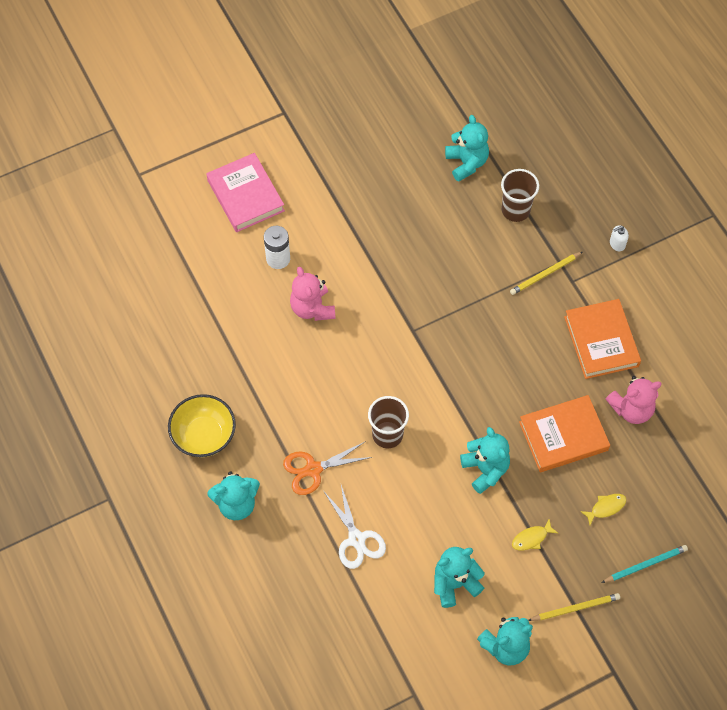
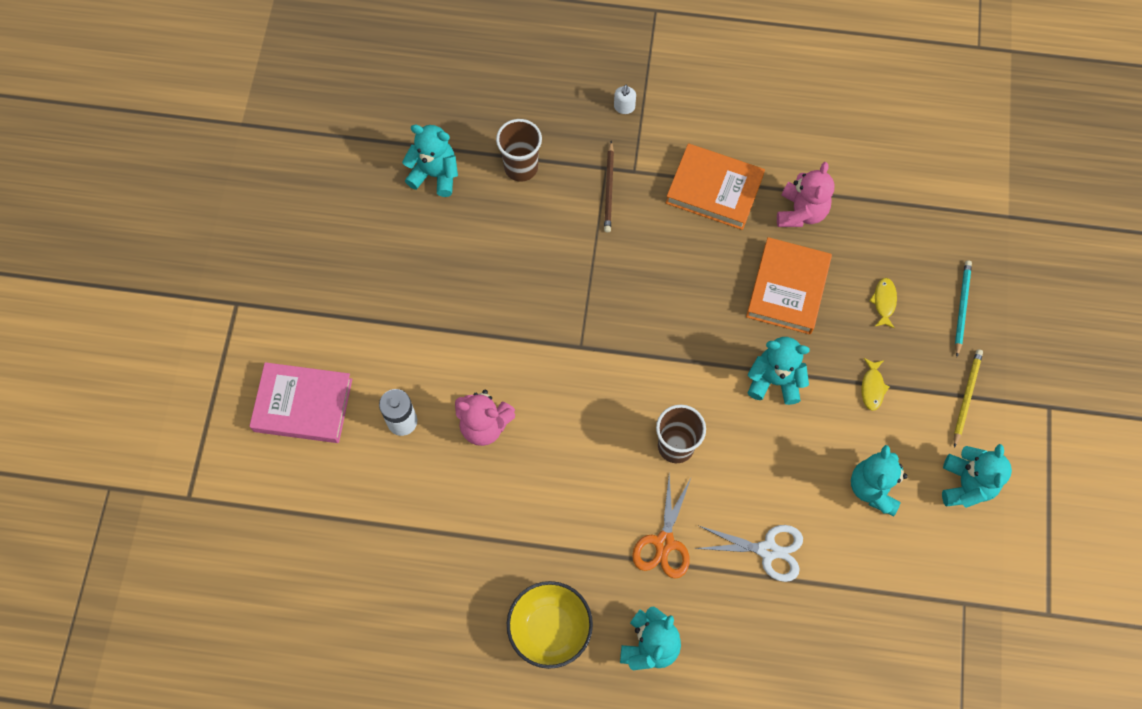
camera: 55 degrees left, 5 degrees up
yellow pencil [510,252,582,295] -> brown pencil [604,141,614,232]

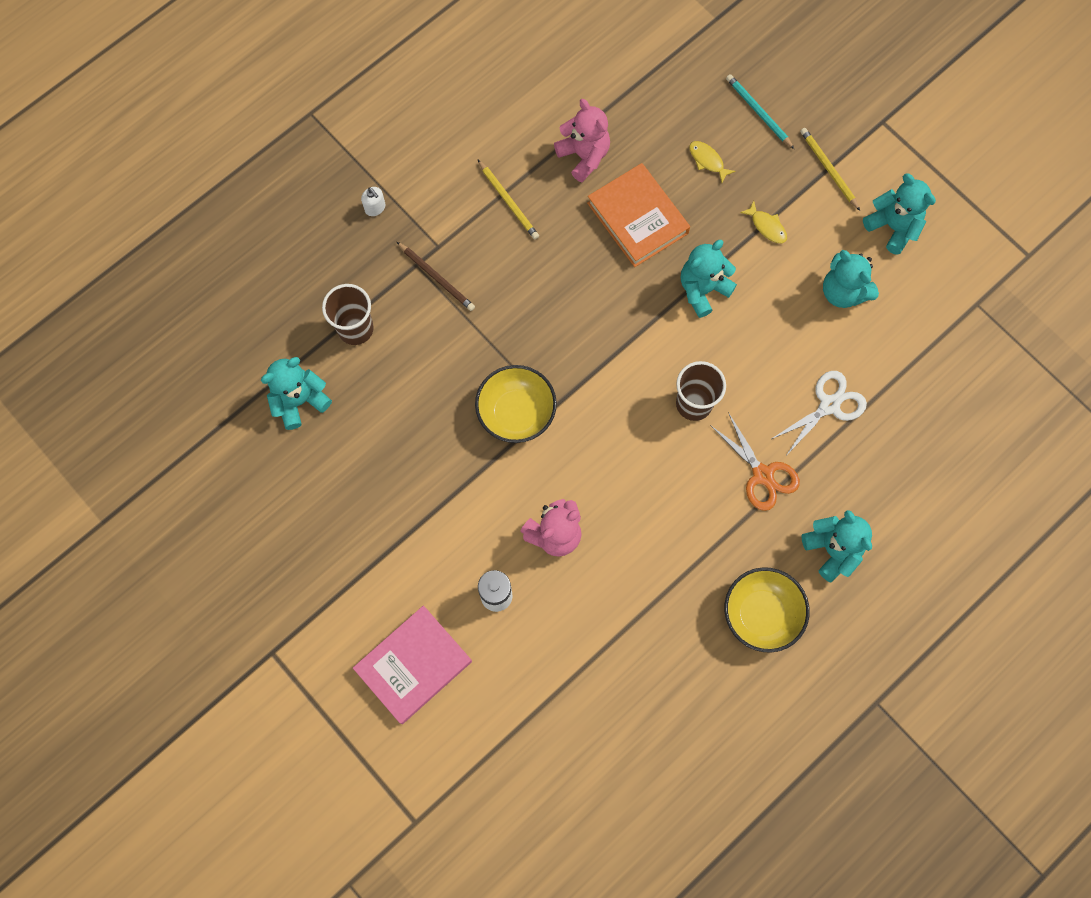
camera: 50 degrees left, 5 degrees up
orange book [666,144,765,230] -> yellow pencil [477,159,539,240]
none -> yellow bowl [475,365,557,443]

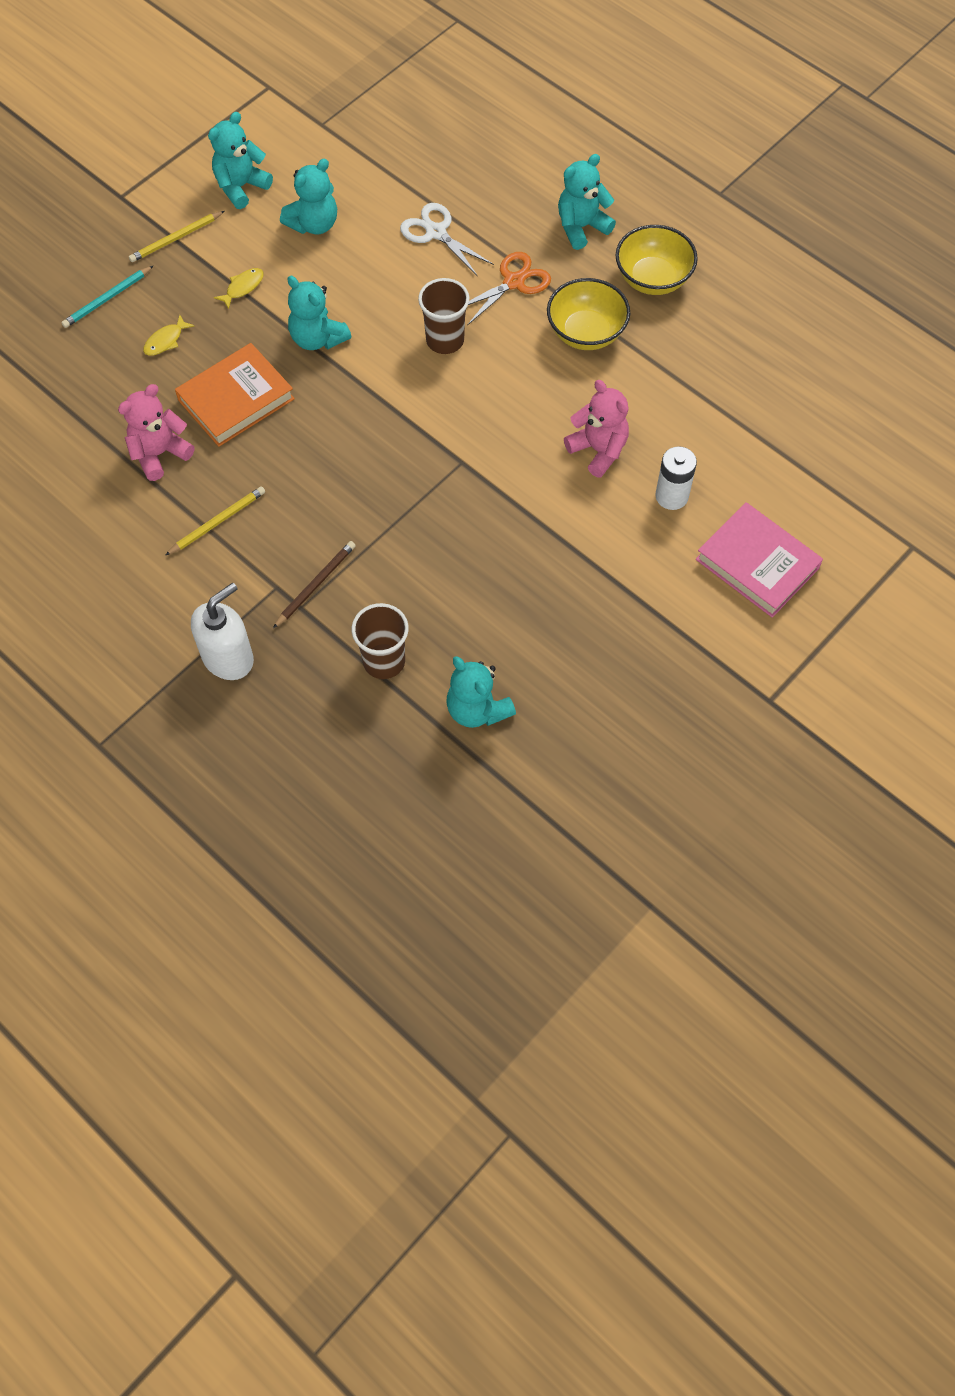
camera: 95 degrees left, 10 degrees down
white soap dispenser [361,187,385,216] -> white soap dispenser [191,583,254,680], size x2.17
yellow bowl [475,365,557,443] -> yellow bowl moved to [547,278,630,350]

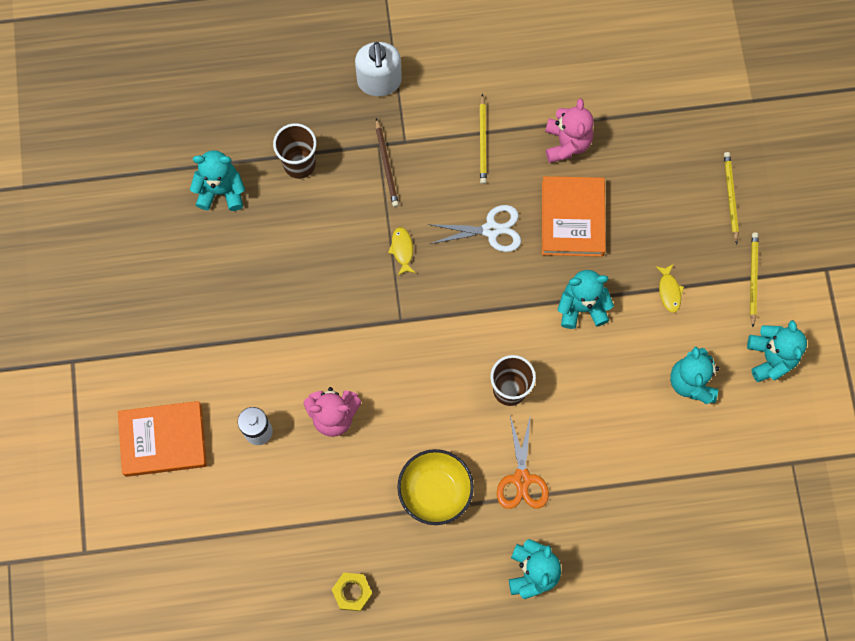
camera: 130 degrees right, 10 degrees up
turquoise pencil [61,266,153,328] -> yellow pencil [724,152,739,244]
yellow fish [143,315,195,356] -> yellow fish moved to [388,227,416,275]
white scissors [400,203,494,276] -> white scissors moved to [428,205,521,252]
yellow bowl [616,225,698,295] -> none
pink book [696,502,823,617] -> orange book [118,401,207,477]
none -> yellow nut [331,573,373,611]

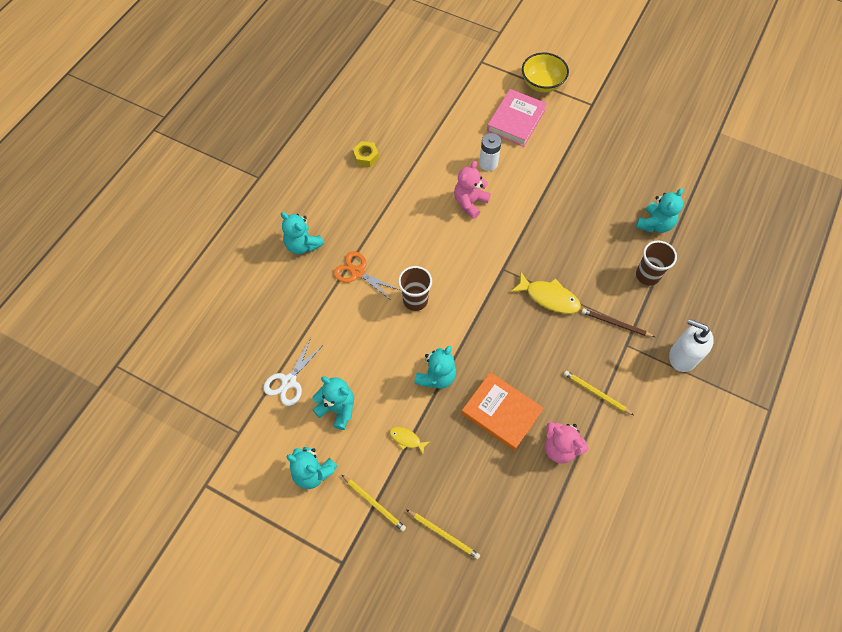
camera: 125 degrees right, 10 degrees down
orange book [118,401,207,477] -> pink book [487,89,547,147]
yellow fish [388,227,416,275] -> yellow fish [511,271,581,314], size x1.84
yellow bowl [397,449,474,525] -> yellow bowl moved to [522,52,569,92]
white scissors [428,205,521,252] -> white scissors moved to [263,338,324,406]

